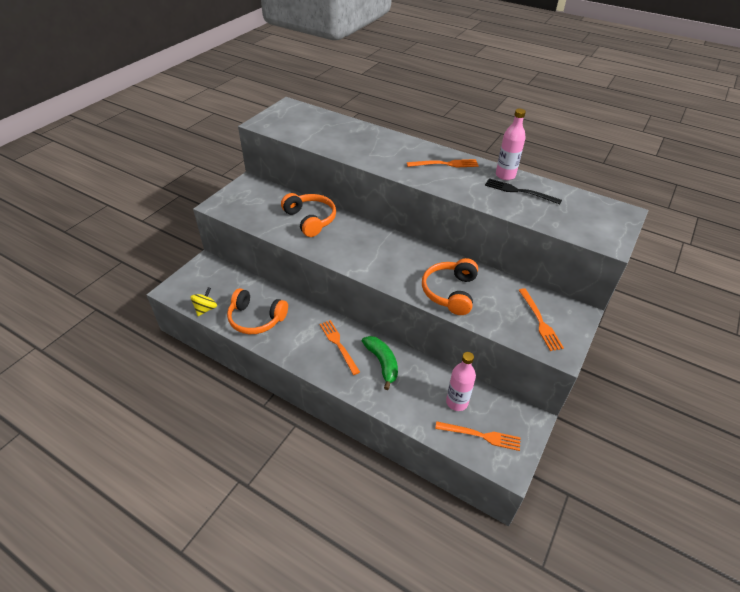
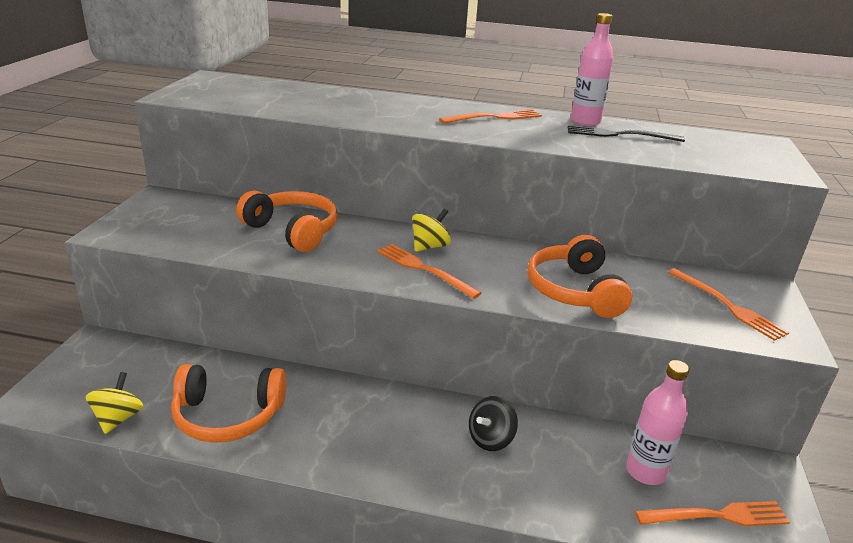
camera: 20 degrees left, 15 degrees down
orange fork [320,320,360,375] -> orange fork moved to [377,244,481,299]
green banana [362,336,398,390] -> black spinning top [469,396,518,451]
none -> yellow spinning top [412,209,451,252]

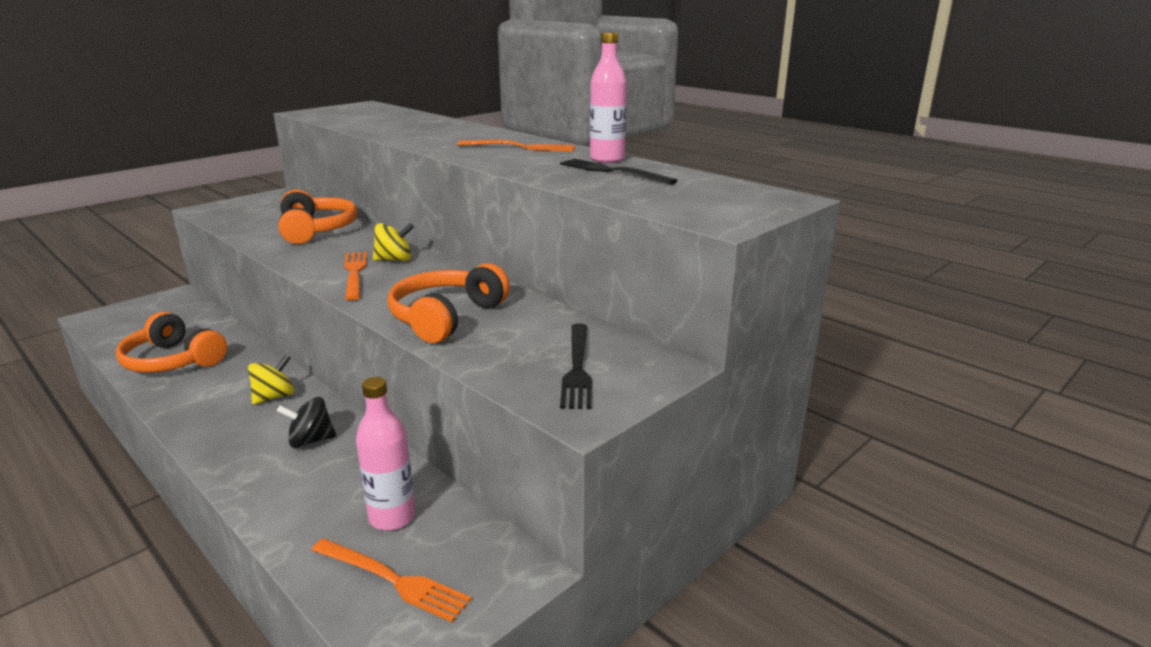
camera: 35 degrees right, 5 degrees down
yellow spinning top [86,372,144,434] -> yellow spinning top moved to [248,355,294,404]
orange fork [668,268,790,341] -> black fork [560,324,592,409]

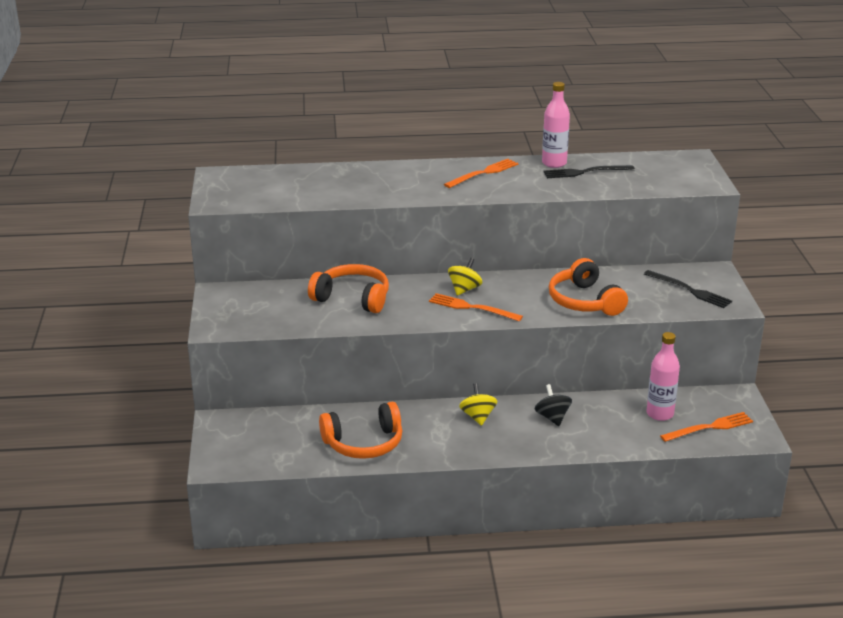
camera: 50 degrees left, 5 degrees up
black spinning top [277,397,336,448] -> black spinning top turned 135 degrees clockwise [535,384,572,426]

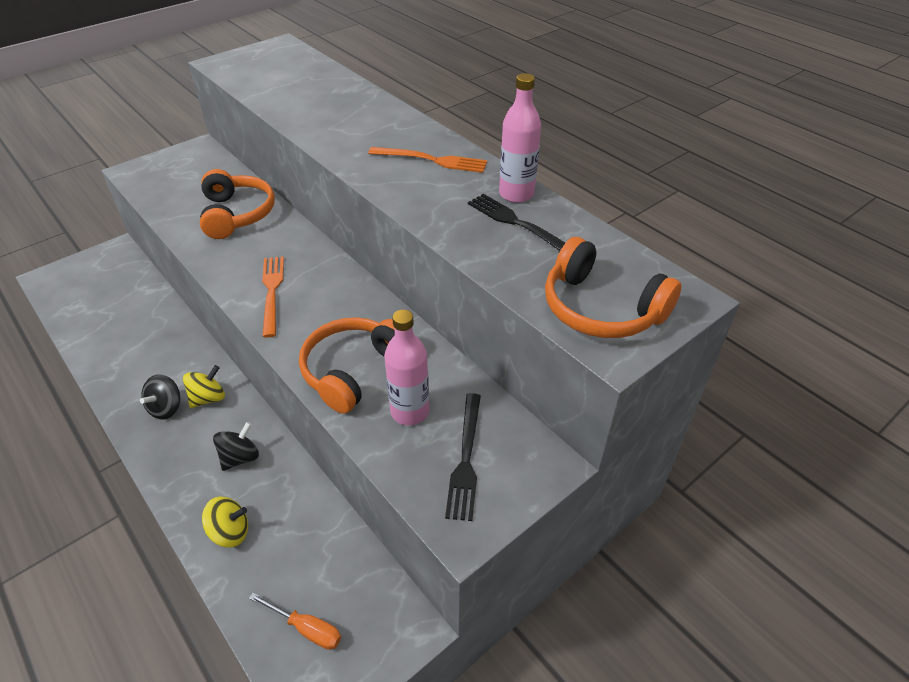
camera: 55 degrees right, 15 degrees up
orange headphones [319,402,402,459] -> orange headphones moved to [545,237,681,338]
yellow spinning top [448,258,482,296] -> yellow spinning top moved to [202,497,248,547]
pink bottle [646,332,680,421] -> pink bottle moved to [384,309,429,425]
orange fork [660,412,753,442] -> orange screwdriver [249,593,341,650]
none -> black spinning top [140,374,180,419]

